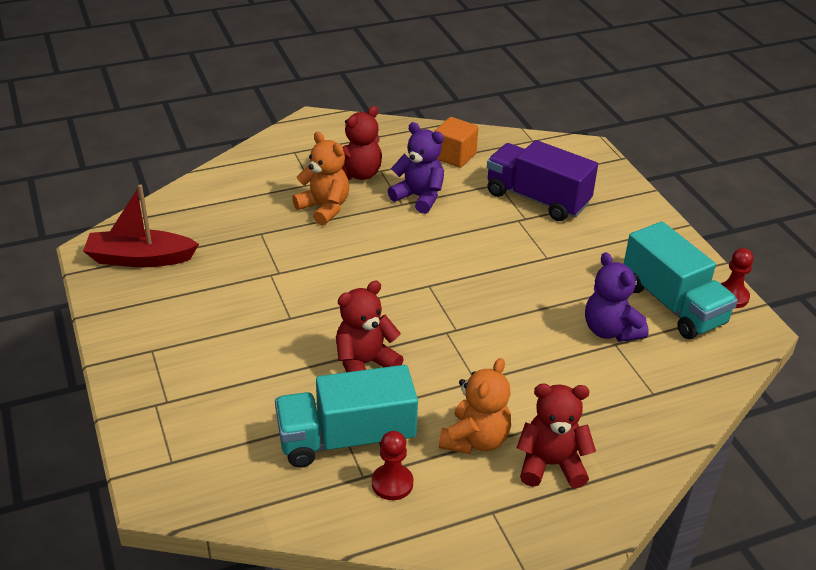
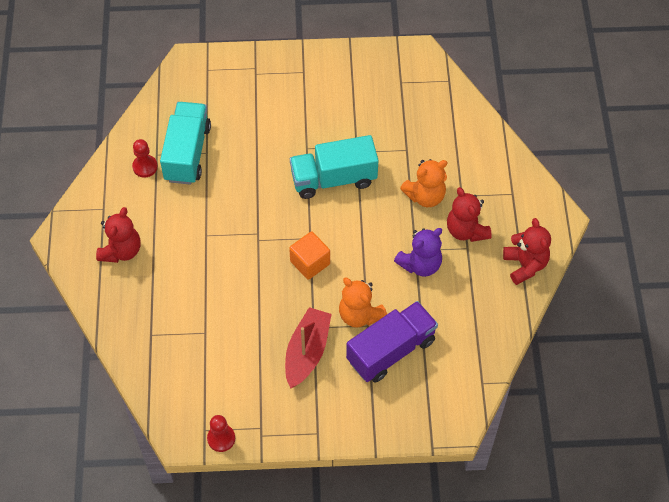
camera: 110 degrees right, 20 degrees up
red boat [83,185,199,267] -> red boat moved to [285,307,332,389]
red teddy bear [336,281,404,372] -> red teddy bear moved to [503,218,551,285]
orange cube [434,117,478,168] -> orange cube moved to [289,232,330,280]
orange teddy bear [439,358,511,454] -> orange teddy bear moved to [339,278,387,328]
purple teddy bear [585,252,649,342] -> none
turquoise truck [624,222,738,339] -> turquoise truck moved to [290,135,379,199]

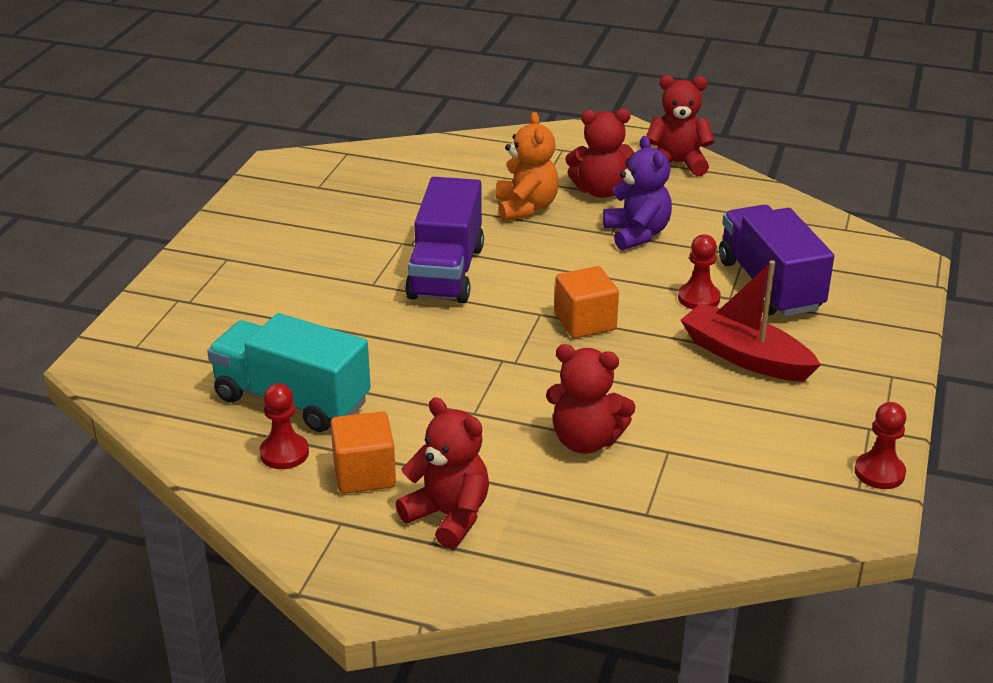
camera: 70 degrees left, 25 degrees down
turquoise truck [290,135,379,199] -> purple truck [405,177,484,303]
orange teddy bear [339,278,387,328] -> red pawn [678,234,721,309]
none -> orange cube [331,411,396,494]
none -> red teddy bear [546,344,636,454]

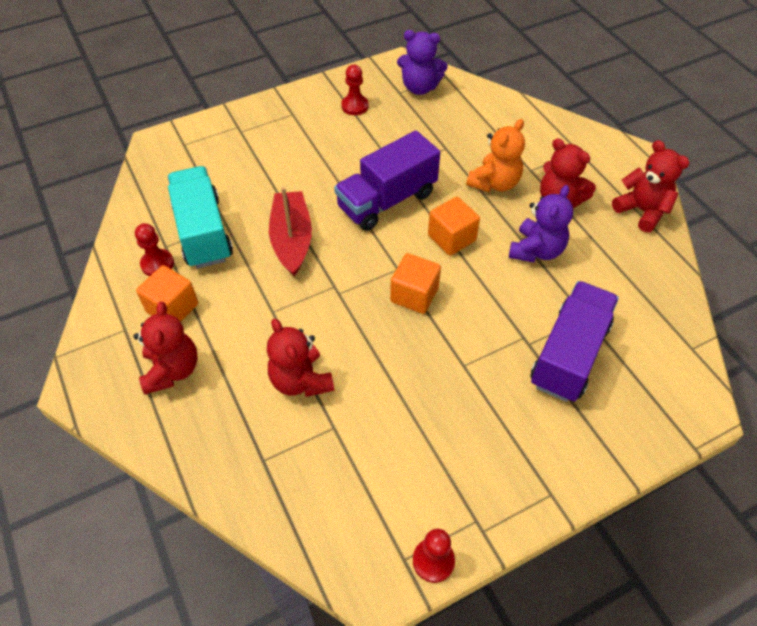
camera: 45 degrees right, 20 degrees up
red pawn [678,234,721,309] -> red pawn moved to [341,64,369,115]
red boat [681,260,821,382] -> red boat moved to [269,187,312,276]
none -> purple teddy bear [397,30,448,95]
none -> orange cube [428,197,480,256]

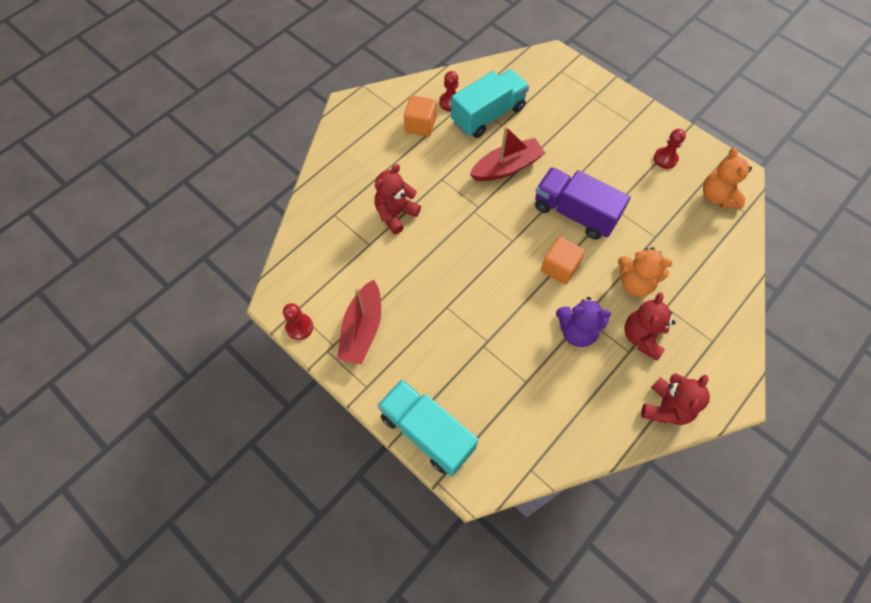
camera: 70 degrees right, 10 degrees up
red teddy bear [133,302,198,394] -> none
orange cube [390,253,441,314] -> none
purple teddy bear [397,30,448,95] -> orange teddy bear [703,147,752,209]
purple truck [530,281,619,402] -> none
none -> red boat [337,279,381,364]
none -> turquoise truck [377,379,478,476]

